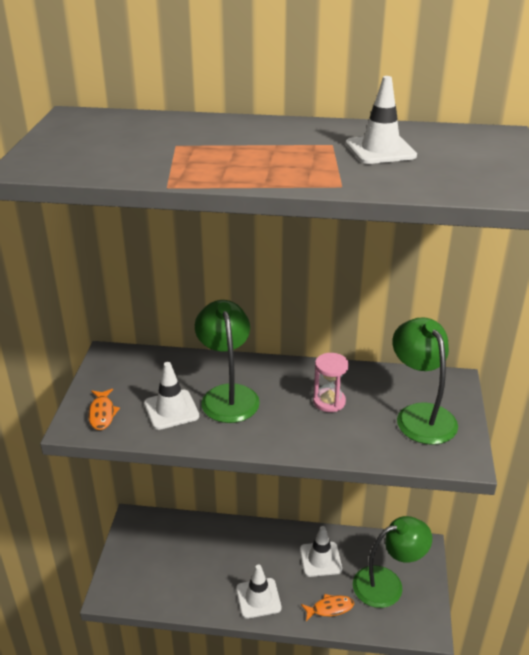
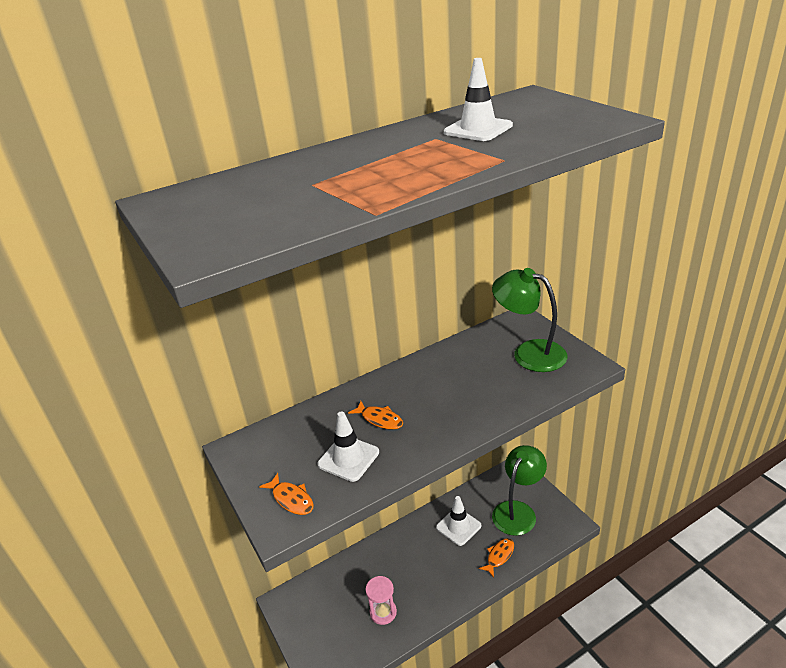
camera: 35 degrees left, 0 degrees up
green lamp [195,300,260,423] -> orange fish [348,401,403,430]
white traffic cone [236,564,281,619] -> none
pink hourglass [313,353,349,412] -> pink hourglass moved to [366,576,397,625]

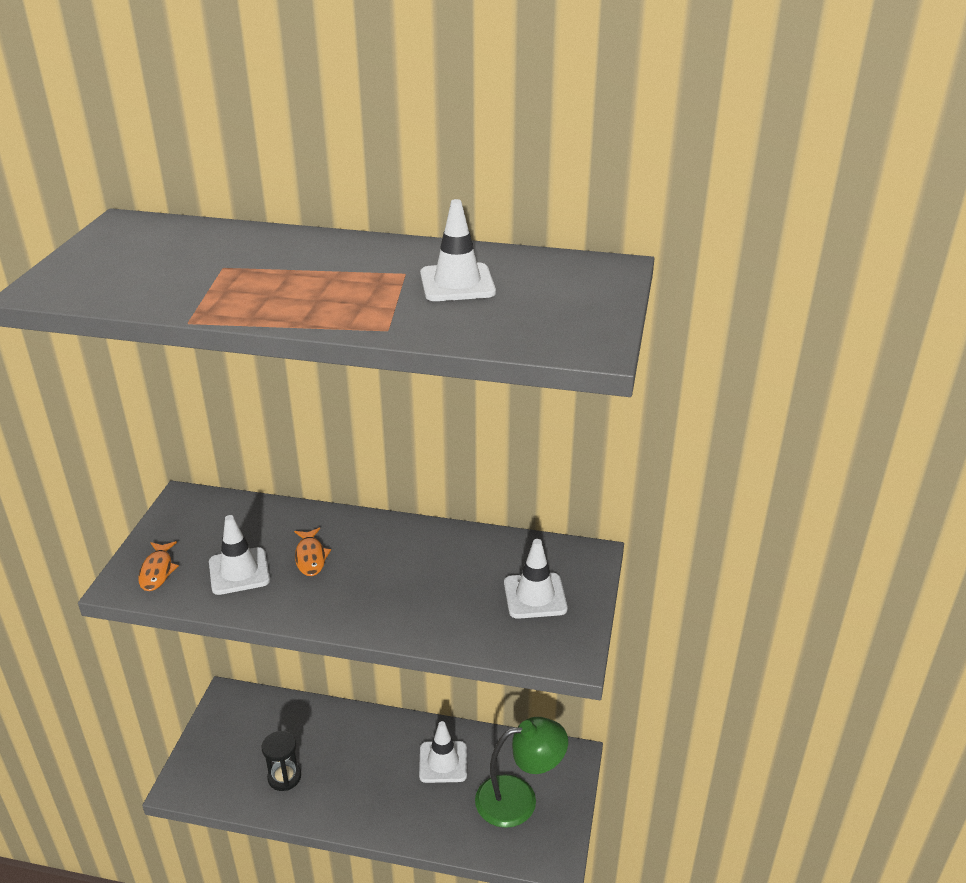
camera: 40 degrees right, 0 degrees up
pink hourglass [366,576,397,625] -> black hourglass [262,731,301,791]
orange fish [479,538,514,578] -> none
green lamp [492,268,568,372] -> white traffic cone [504,539,567,619]

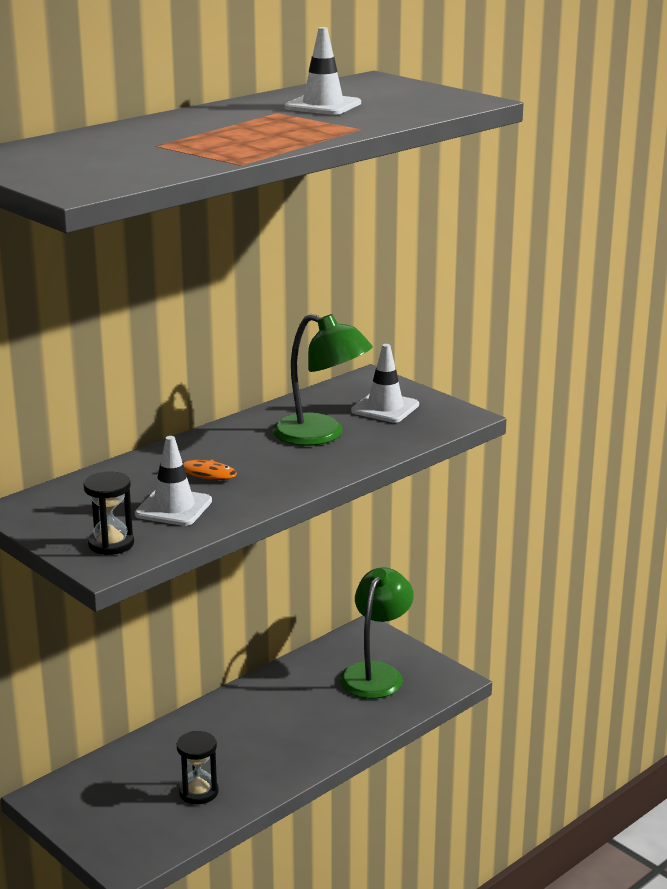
camera: 55 degrees left, 10 degrees down
orange fish [138,541,179,591] -> black hourglass [83,472,134,555]
white traffic cone [419,721,467,783] -> none
none -> green lamp [272,314,373,446]

